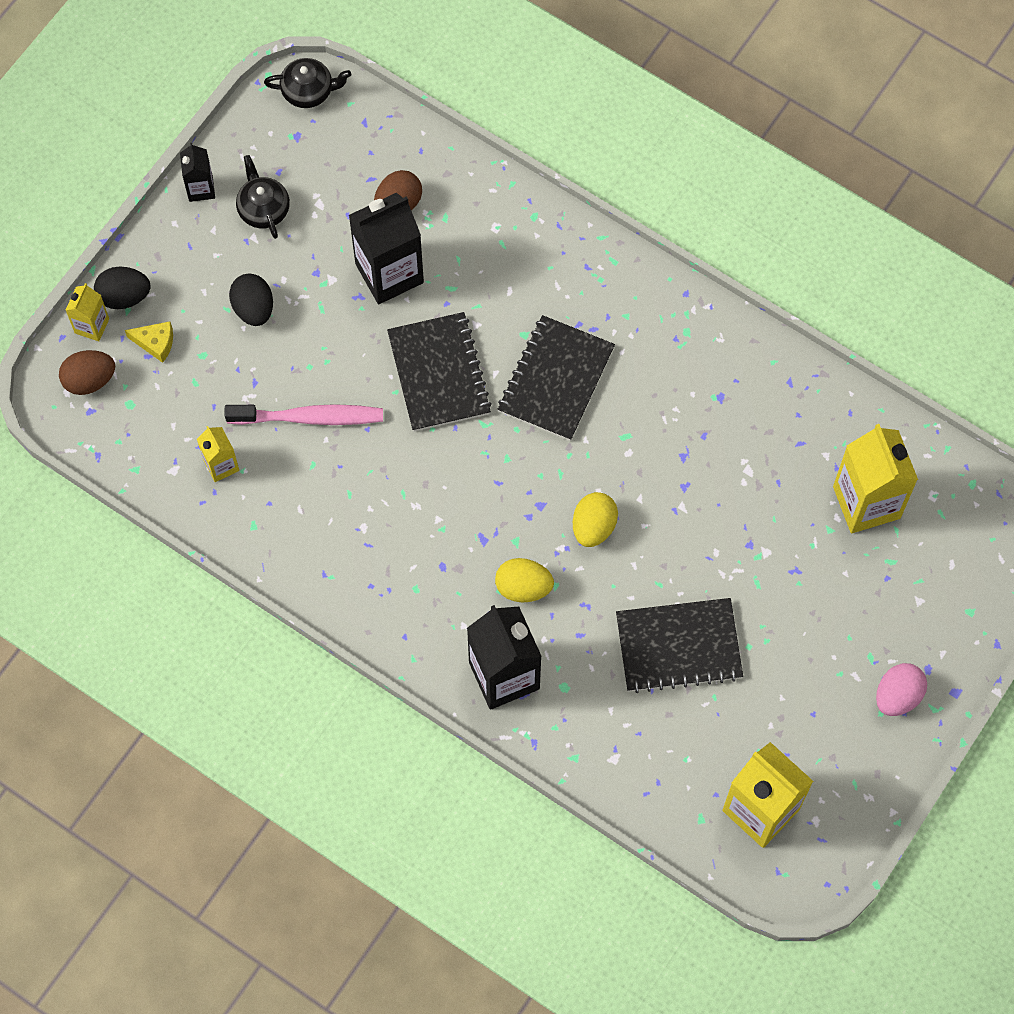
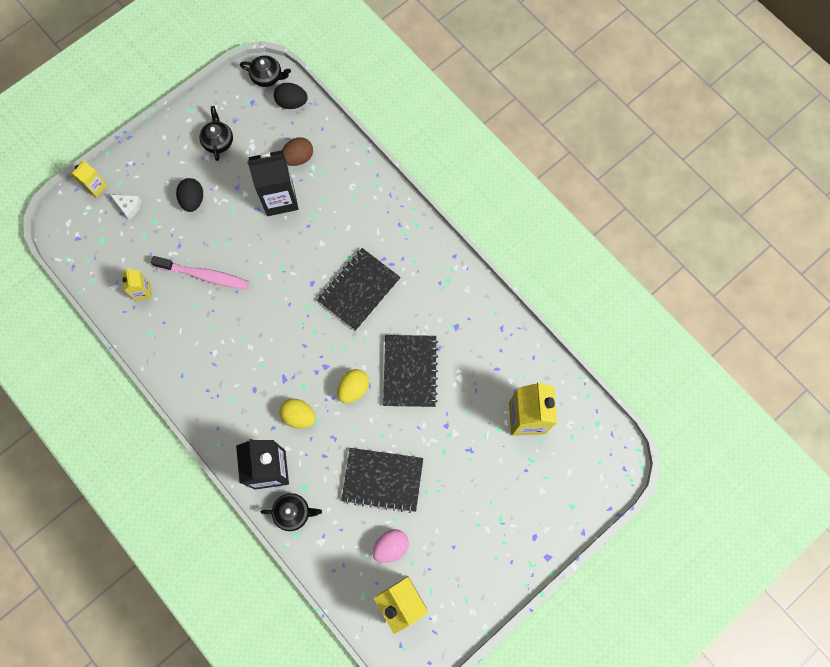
camera: 15 degrees right, 5 degrees up
brown egg [59,350,115,395] -> none
black egg [94,267,151,309] -> black egg moved to [274,83,308,109]
yellow cheese [125,321,173,363] -> white cheese [111,195,142,220]
black carton [180,143,215,202] -> none
black notebook [387,312,492,432] -> black notebook moved to [383,335,438,407]
pink egg [876,663,927,716] -> pink egg moved to [372,529,409,563]
none -> black teapot [261,493,322,531]

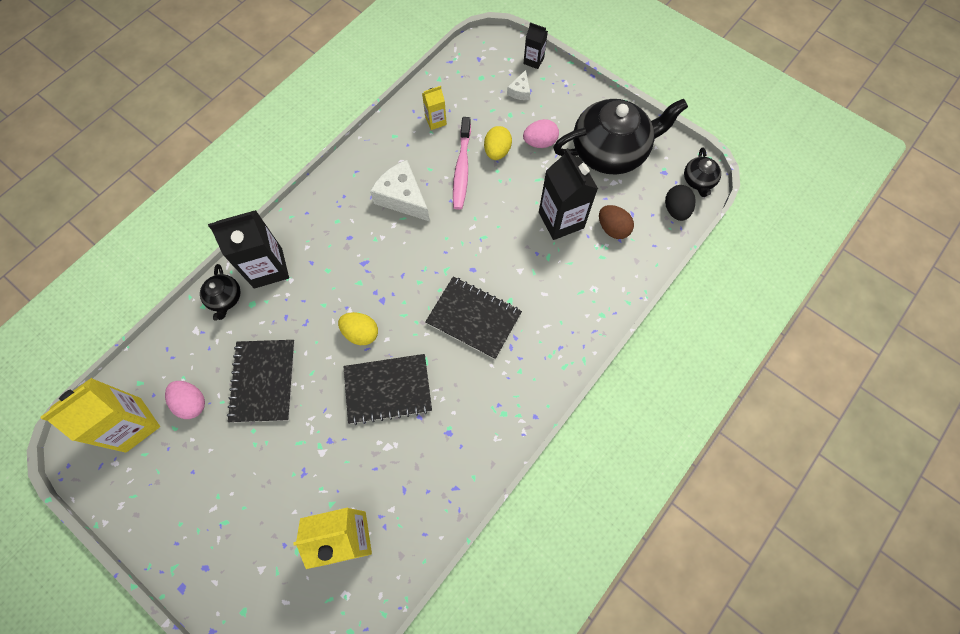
camera: 80 degrees right, 5 degrees down
yellow carton [71,160,107,197] -> black carton [523,22,548,69]
black egg [176,178,203,212] -> pink egg [523,119,559,148]
black teapot [199,106,233,161] -> black teapot [553,99,688,174], size x2.23
yellow egg [279,399,316,429] -> yellow egg moved to [484,126,512,160]
none -> white cheese [370,160,430,221]

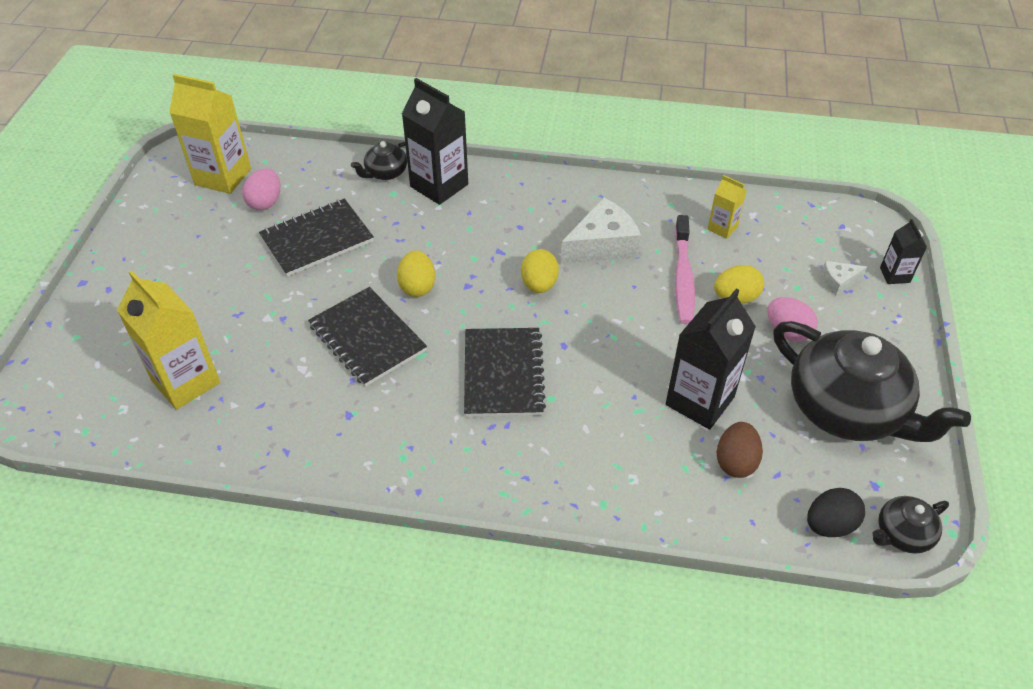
camera: 60 degrees right, 20 degrees down
white cheese [370,160,430,221] -> white cheese turned 45 degrees clockwise [561,197,641,264]
pink toothbrush [453,117,471,210] -> pink toothbrush turned 60 degrees counterclockwise [674,215,695,325]
none -> yellow egg [521,249,559,293]

